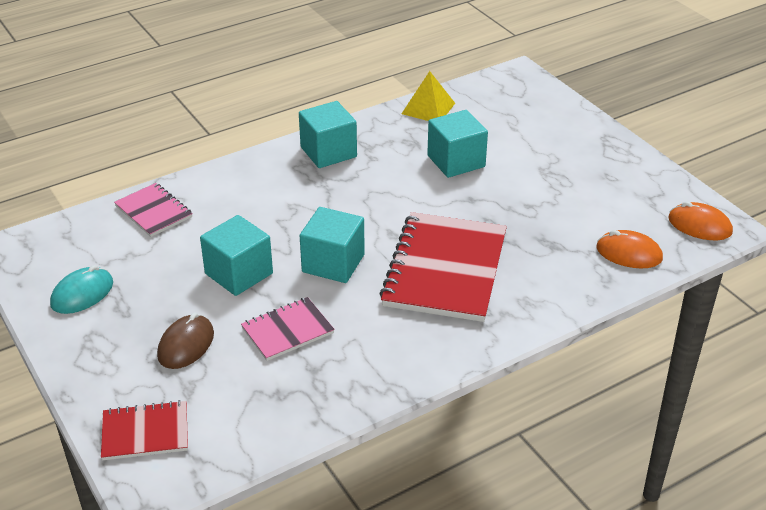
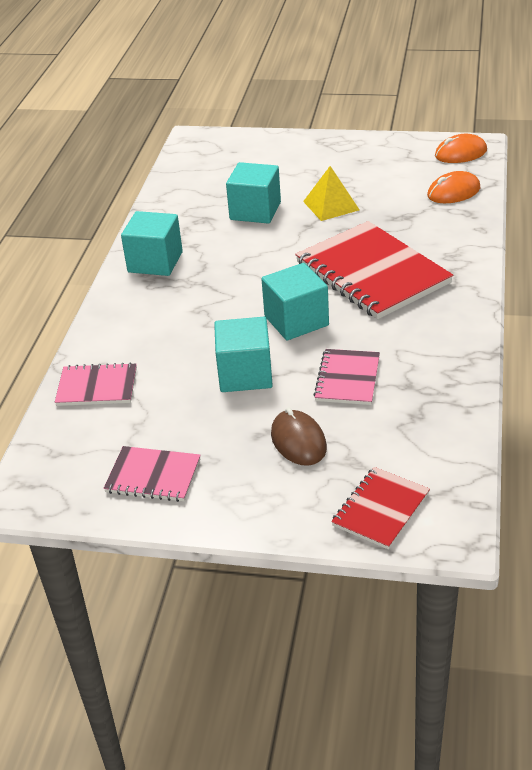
camera: 45 degrees left, 0 degrees up
turquoise mouse [50,265,113,314] -> pink notebook [104,446,201,502]
yellow pyramid [402,71,455,121] -> yellow pyramid moved to [303,166,360,221]

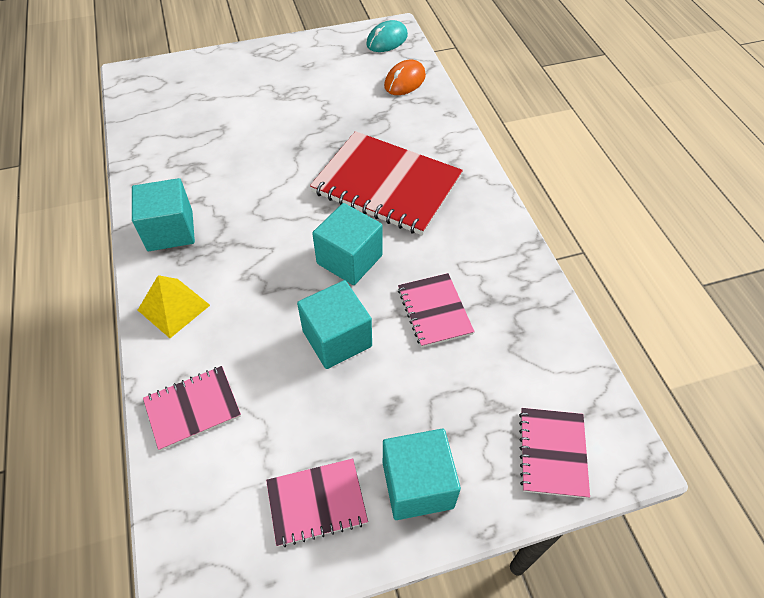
camera: 30 degrees left, 15 degrees up
turquoise cube [226,162,281,224] -> turquoise cube moved to [383,429,461,520]
brown mouse [271,407,327,466] -> none
yellow pyramid [303,166,360,221] -> yellow pyramid moved to [138,275,210,338]
red notebook [331,467,430,550] -> pink notebook [519,408,590,498]
orange mouse [435,134,487,163] -> turquoise mouse [366,20,408,52]

